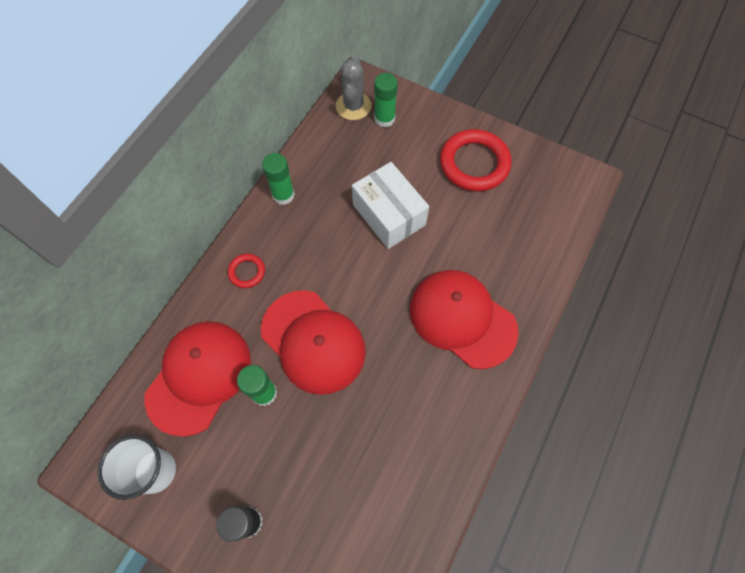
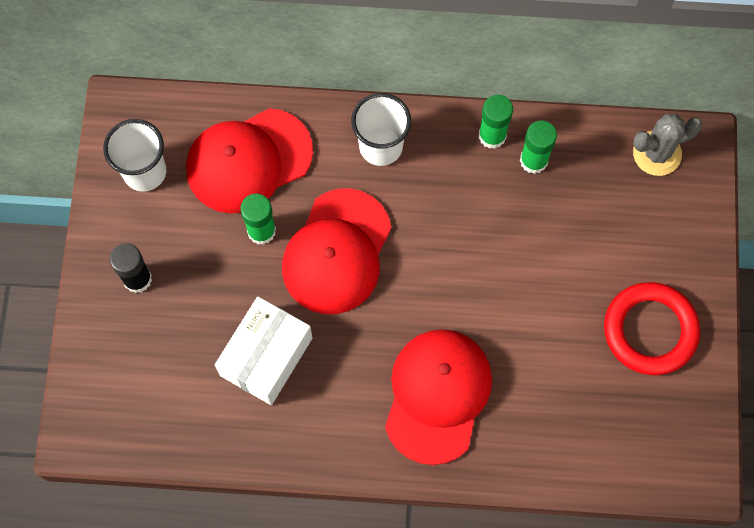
camera: 65 degrees right, 5 degrees up
red cap [144,321,251,437] -> red cap turned 150 degrees clockwise [186,108,313,214]
red ring [228,254,265,288] -> white cup [351,93,411,166]
white box [352,162,429,249] -> white box moved to [215,297,312,405]
green glue stick [374,73,398,128] -> green glue stick moved to [520,120,557,174]

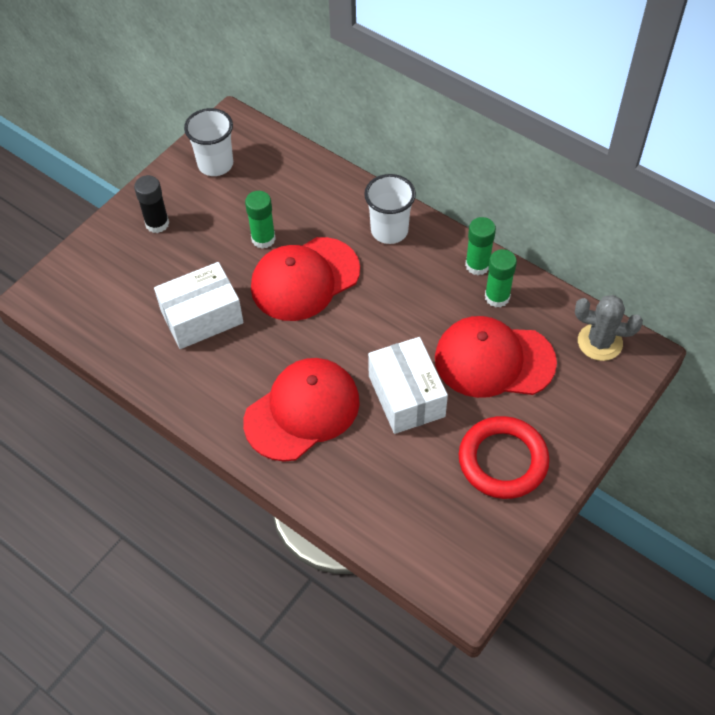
camera: 35 degrees right, 15 degrees down
red cap [186,108,313,214] -> red cap moved to [435,316,557,398]
none -> white box [368,337,448,434]

